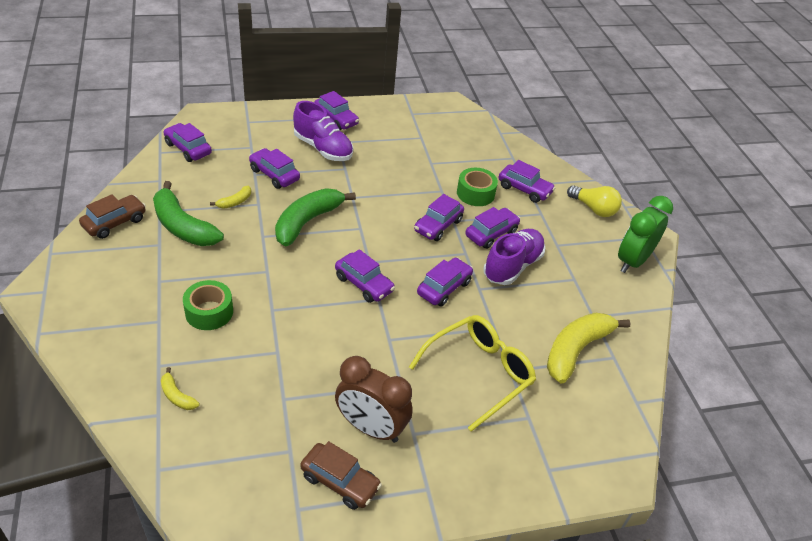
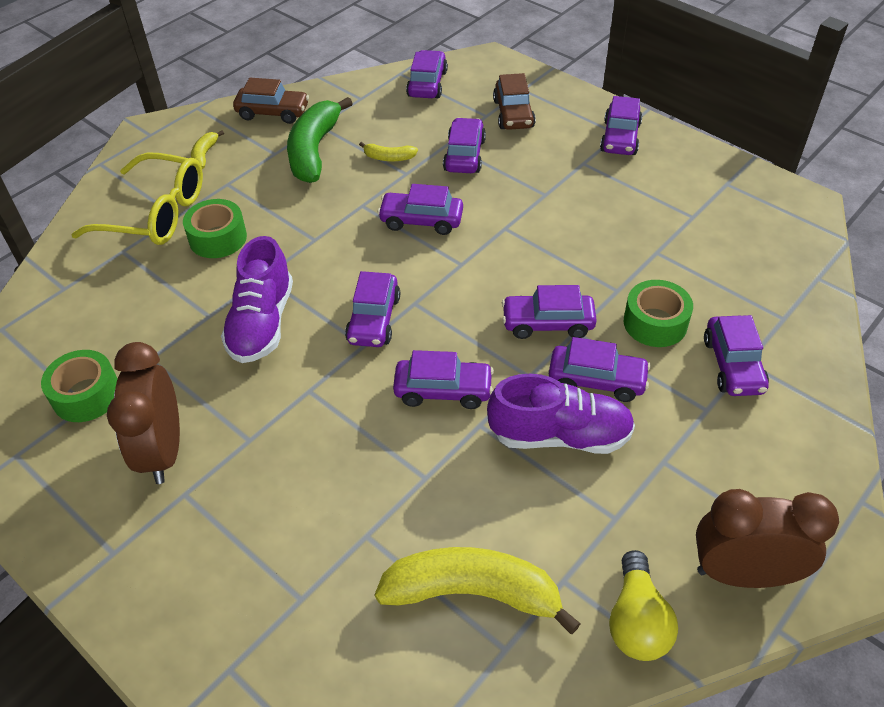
camera: 60 degrees right, 5 degrees up
yellow banana [161,367,200,410] -> yellow banana moved to [191,130,224,169]
green banana [275,188,356,246] -> purple car [377,184,463,235]
purple shoe [293,101,353,161] -> purple shoe moved to [221,236,293,363]
brown car [300,441,382,510] -> brown car moved to [493,73,536,130]
yellow glasses [409,315,536,432] -> yellow glasses moved to [71,153,203,245]
yellow light bulb [567,185,622,217] -> yellow light bulb moved to [609,550,678,661]
green clock [618,196,673,273] -> brown clock [696,489,839,588]
none -> green tape [41,350,117,422]

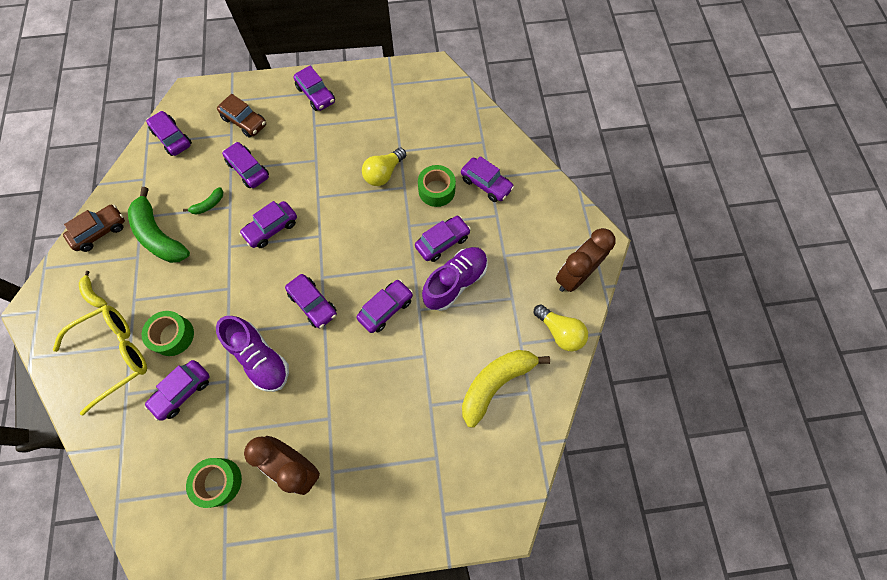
camera: 50 degrees left, 20 degrees up
yellow banana [359,142,418,161] -> green banana [183,187,223,215]
purple car [502,285,597,339] -> purple car moved to [144,360,210,421]
none -> yellow light bulb [362,148,406,186]

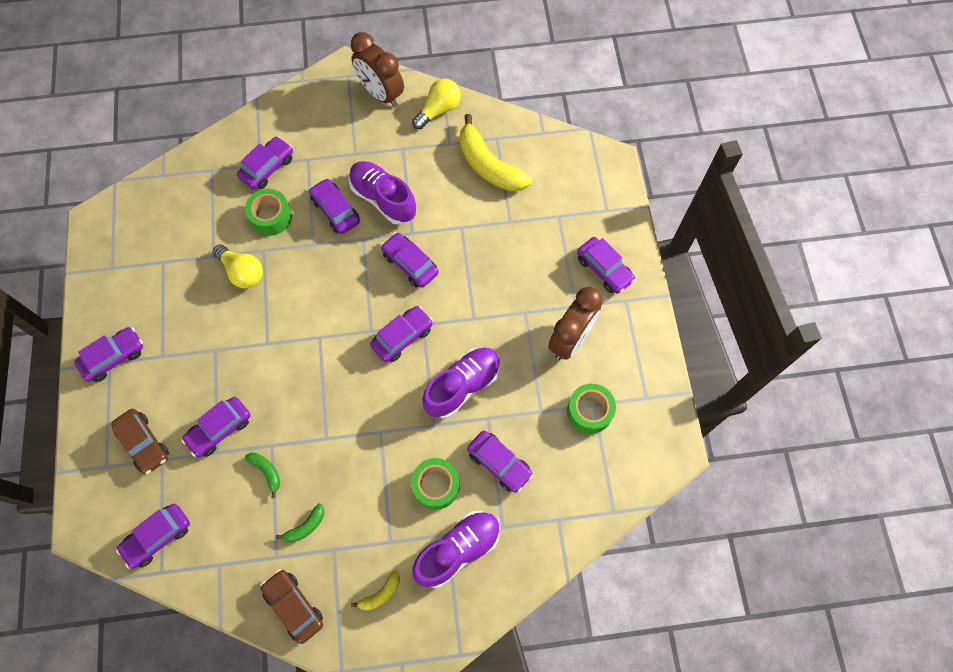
camera: 90 degrees left, 0 degrees up
yellow glasses [53,305,147,415] -> purple shoe [412,511,501,588]
green banana [128,187,190,263] -> green banana [276,504,324,542], size x0.46
brown car [217,94,266,138] -> brown car turned 105 degrees clockwise [111,409,169,474]
purple car [239,201,297,248] -> purple car moved to [577,237,636,294]

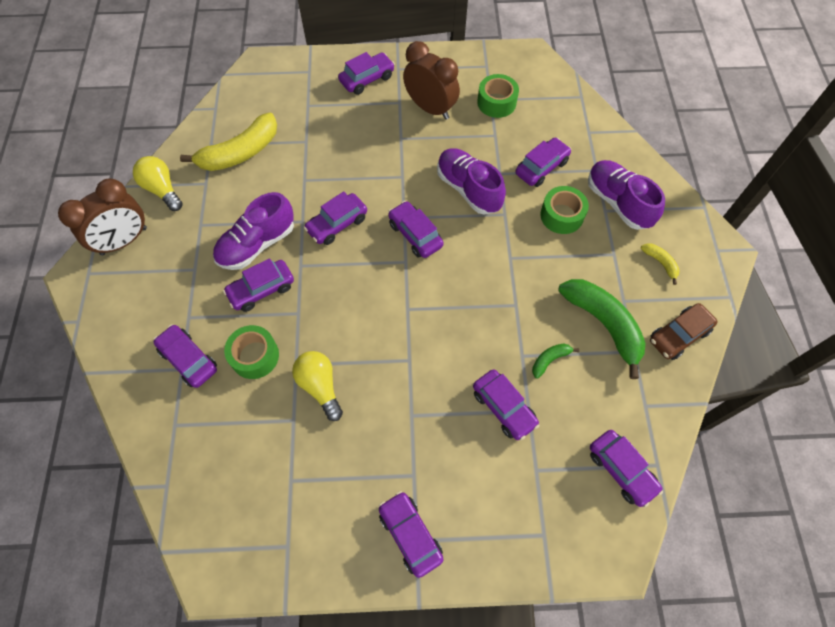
camera: 85 degrees left, 5 degrees down
brown car [111,409,169,474] -> none
yellow light bulb [213,245,263,288] -> yellow light bulb turned 75 degrees counterclockwise [292,351,343,421]
green banana [276,504,324,542] -> green banana [558,279,646,379], size x2.19

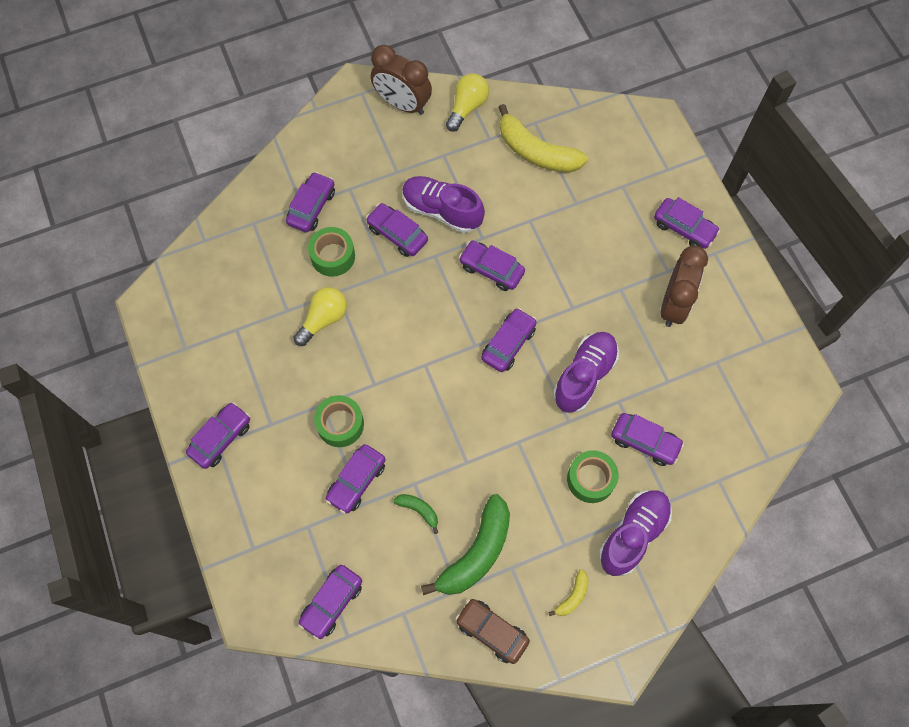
camera: 70 degrees right, 5 degrees up
green tape [477,74,519,118] -> green tape moved to [314,395,364,447]

